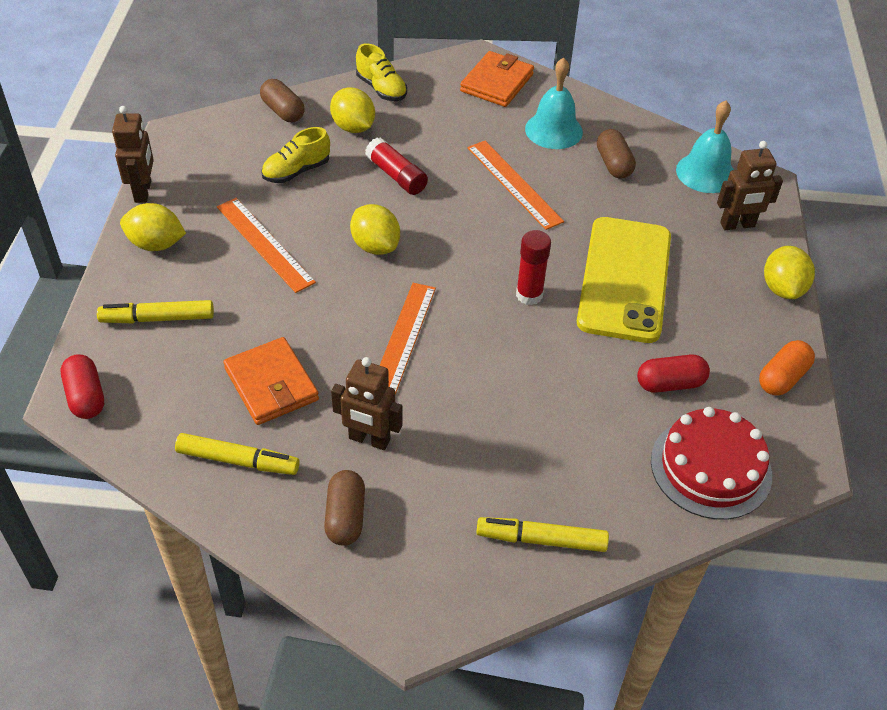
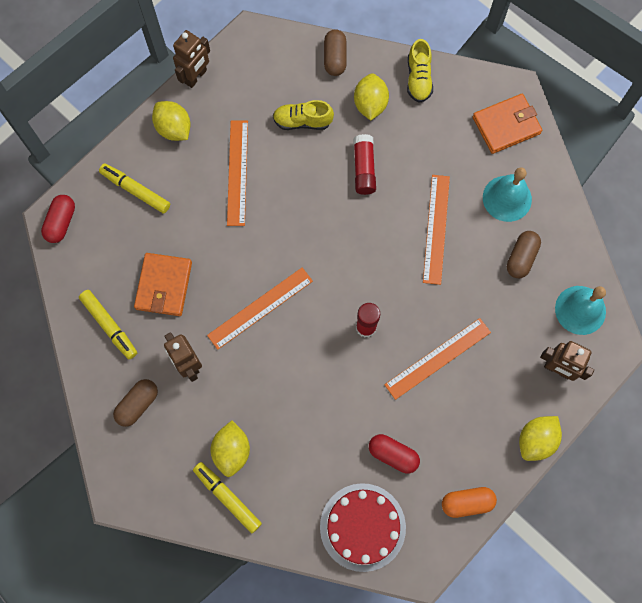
camera: 40 degrees right, 25 degrees up
yellow lemon [350,204,400,255] -> yellow lemon moved to [211,420,250,477]
yellow phone [577,217,671,343] -> orange ruler [384,318,491,400]

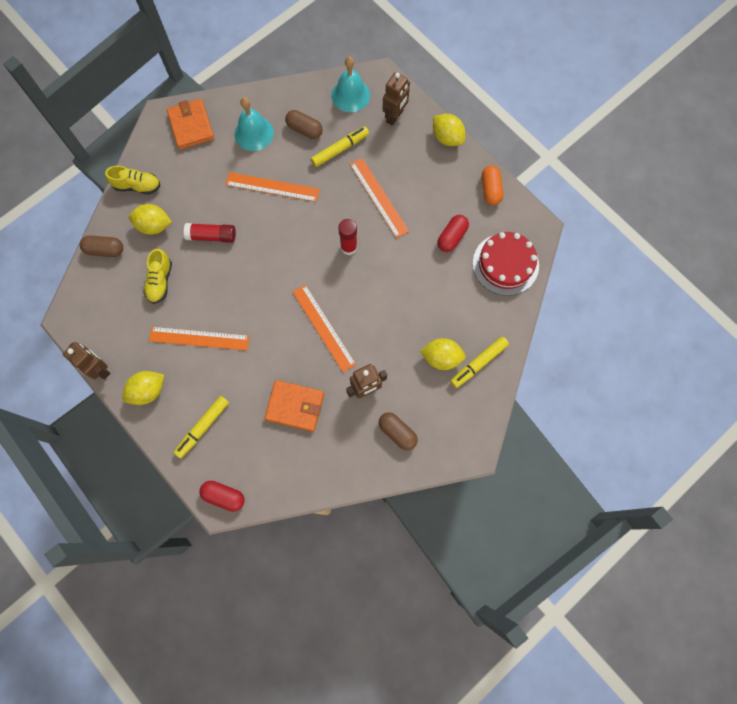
camera: 85 degrees left, 0 degrees up
yellow marker [79,290,137,359] -> yellow marker moved to [311,126,369,167]

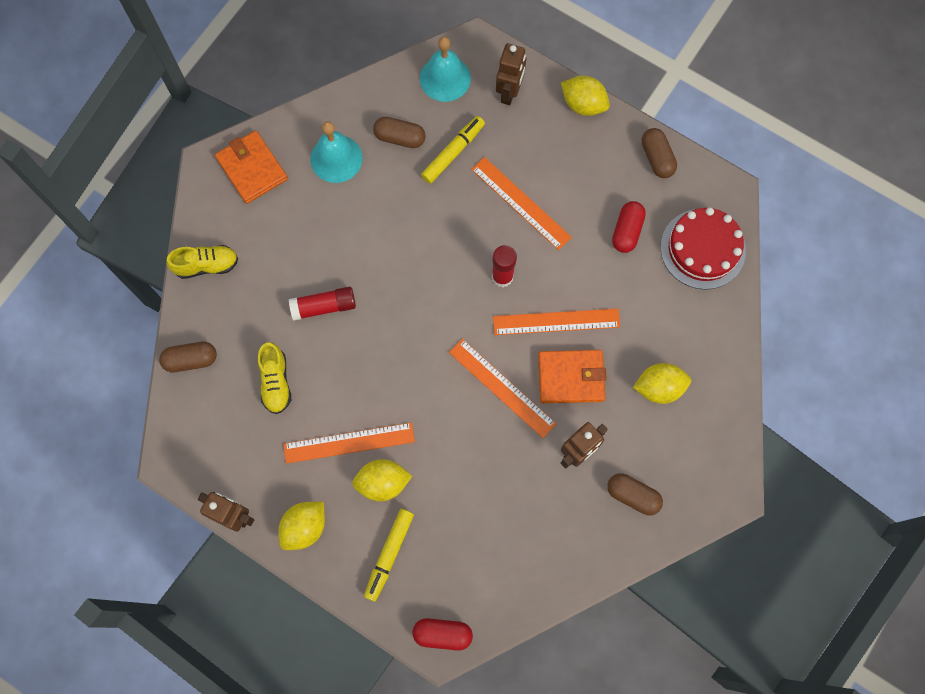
camera: 15 degrees left, 0 degrees up
yellow lemon [129,204,172,235] -> yellow lemon moved to [352,459,412,501]
orange ruler [226,172,320,202] -> orange ruler moved to [493,308,620,335]
orange wallet [264,380,324,432] -> orange wallet moved to [538,350,607,403]
yellow marker [450,337,509,388] -> none
orange capsule [482,165,503,205] -> brown capsule [641,128,677,178]

